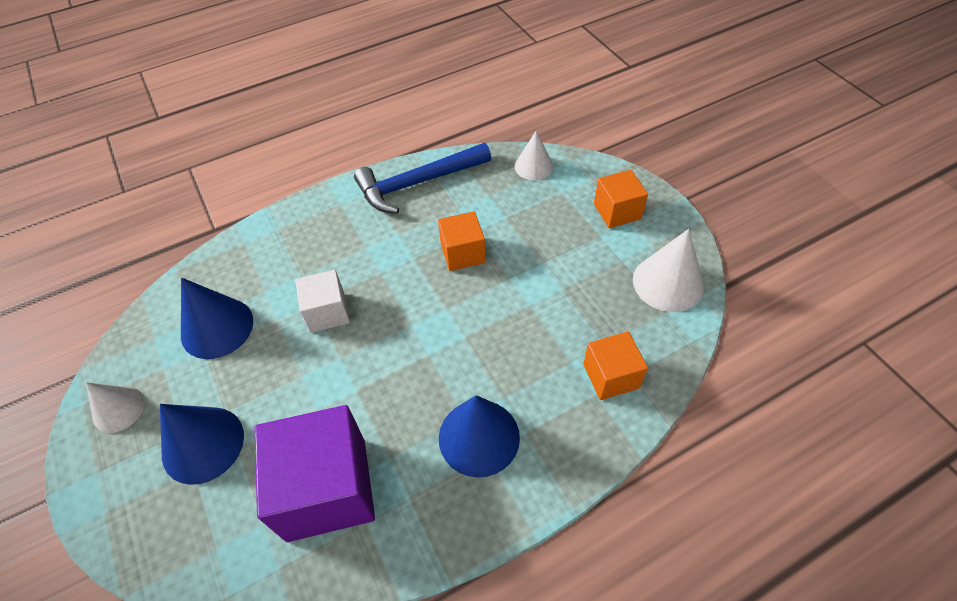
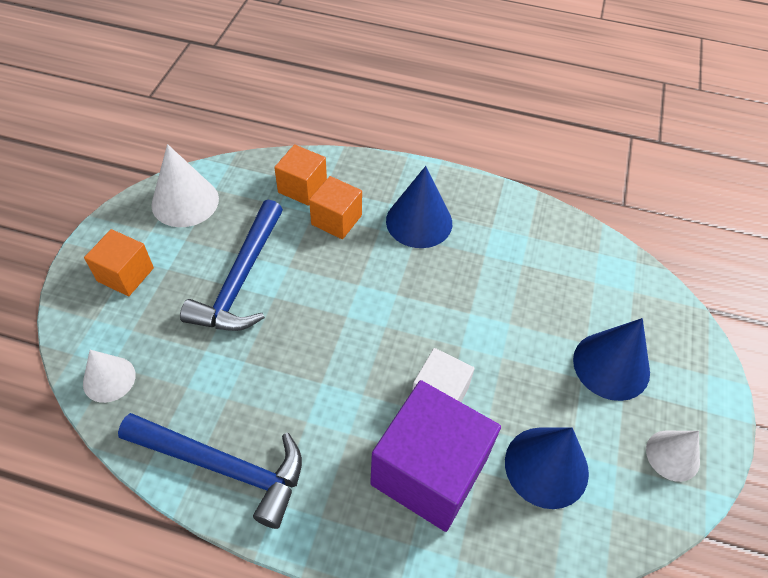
camera: 140 degrees left, 0 degrees up
purple cube [255,405,375,542] -> purple cube moved to [370,380,501,532]
orange cube [438,211,486,271] -> orange cube moved to [309,176,362,239]
none -> blue hammer [180,200,283,331]

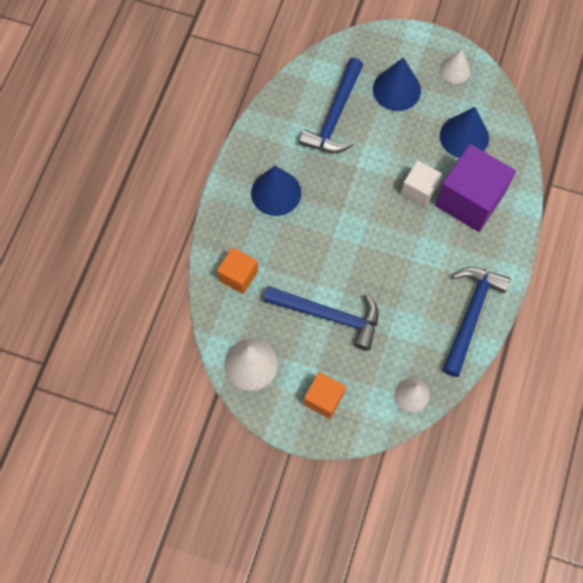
camera: 85 degrees left, 15 degrees up
orange cube [309,176,362,239] -> none
none -> blue hammer [299,58,363,153]

